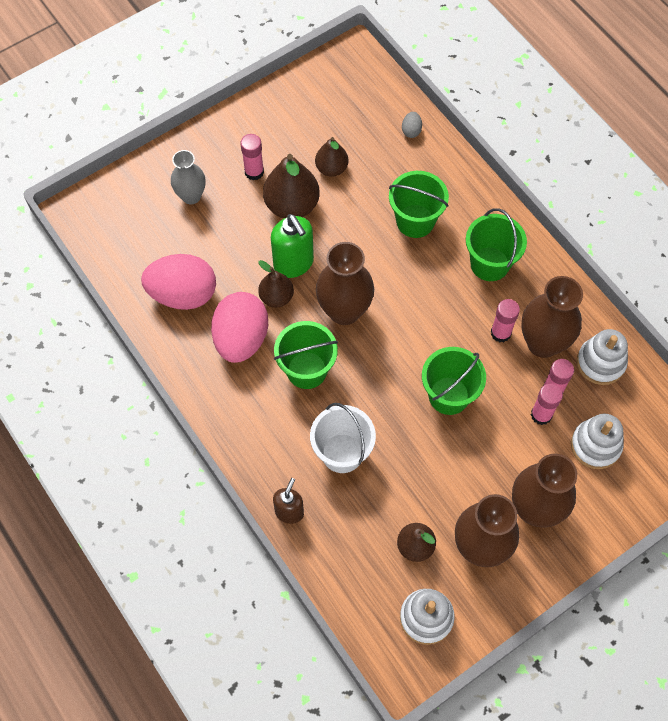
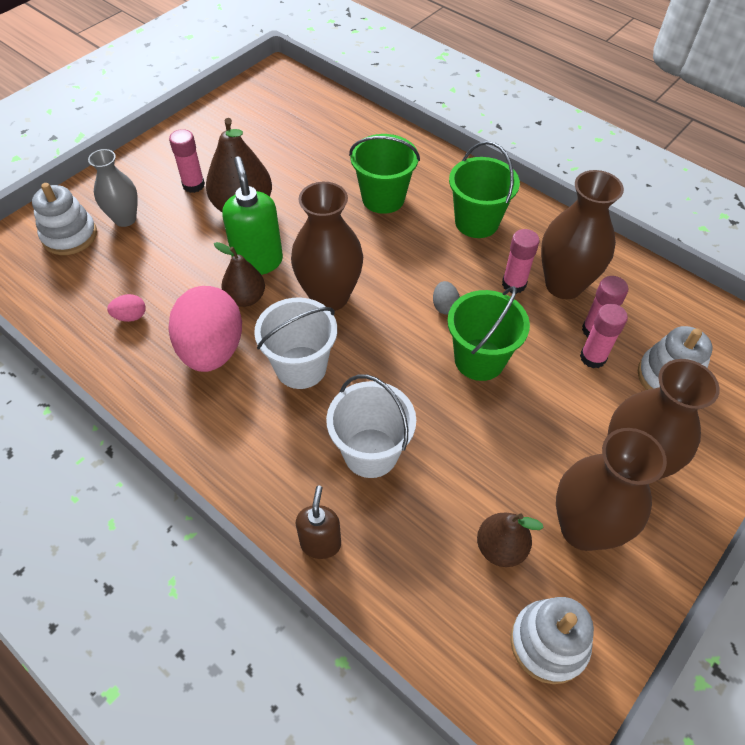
camera: 15 degrees left, 10 degrees down
pink egg [141,254,216,310] -> pink egg [107,294,146,322], size x0.40
green soap dispenser [271,214,314,278] -> green soap dispenser turned 150 degrees counterclockwise [222,157,283,275]
green bucket [274,321,338,389] -> white bucket [254,298,337,389]
brown pear [315,137,349,177] -> none
grey egg [402,112,422,138] -> grey egg moved to [433,281,460,315]
white stacking toy [577,329,628,385] -> white stacking toy moved to [32,183,97,255]

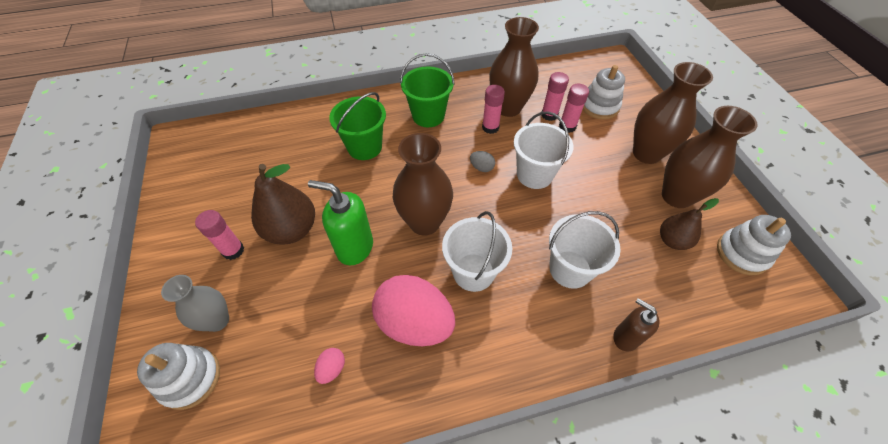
camera: 55 degrees left, 0 degrees up
brown pear [214,242,265,307] -> none
green bucket [447,286,530,381] -> white bucket [514,111,573,189]

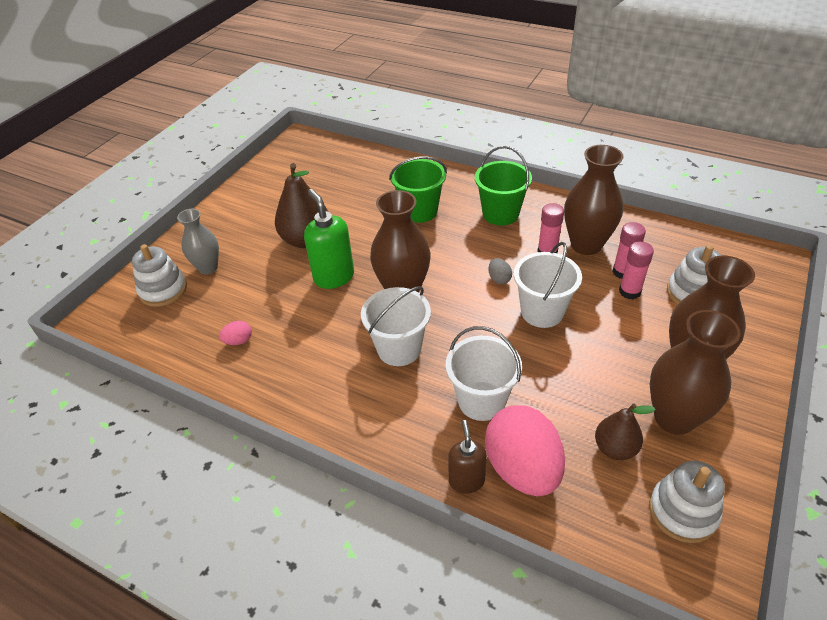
camera: 45 degrees right, 10 degrees down
pink glue stick [195,210,244,260] -> none
pink egg [372,275,455,346] -> pink egg moved to [485,405,565,496]

